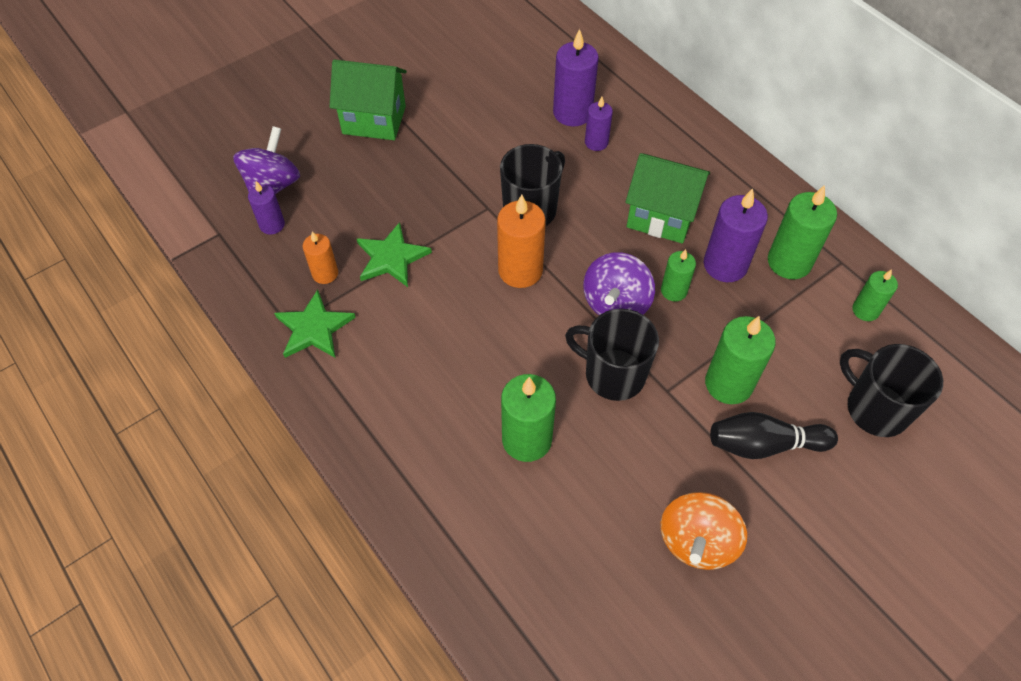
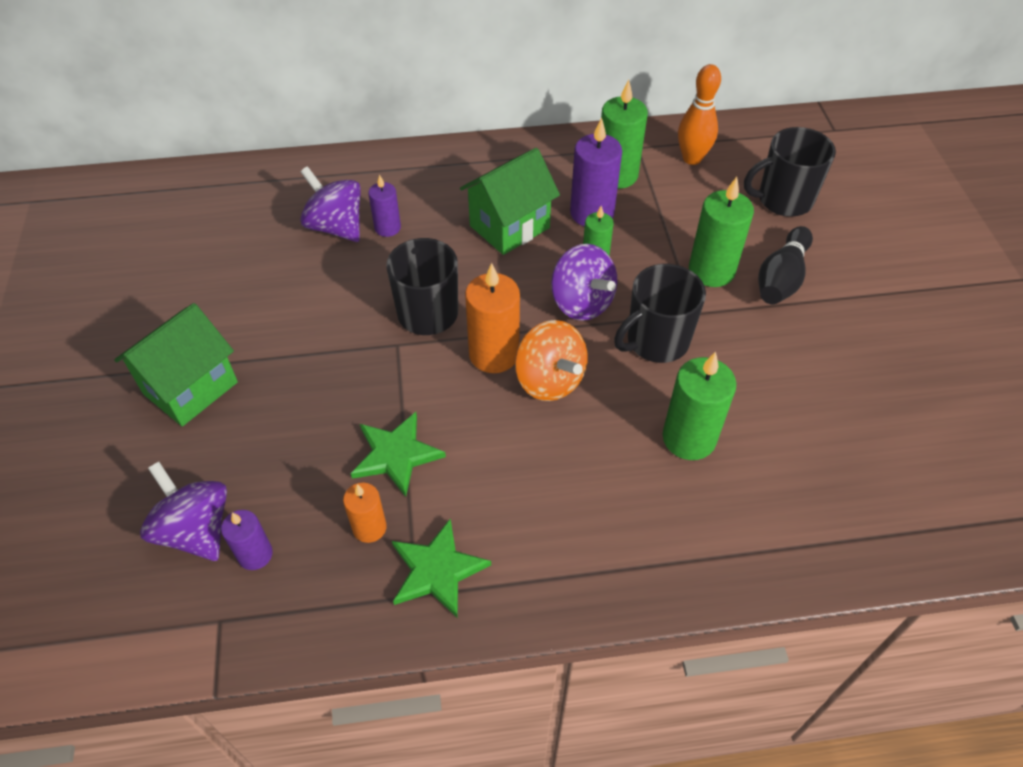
camera: 60 degrees left, 5 degrees down
purple candle [553,29,599,127] -> purple spinning top [300,166,361,242]
orange spinning top [661,492,747,570] -> orange spinning top moved to [515,320,588,401]
green candle [852,269,898,321] -> orange bowling pin [678,64,721,165]

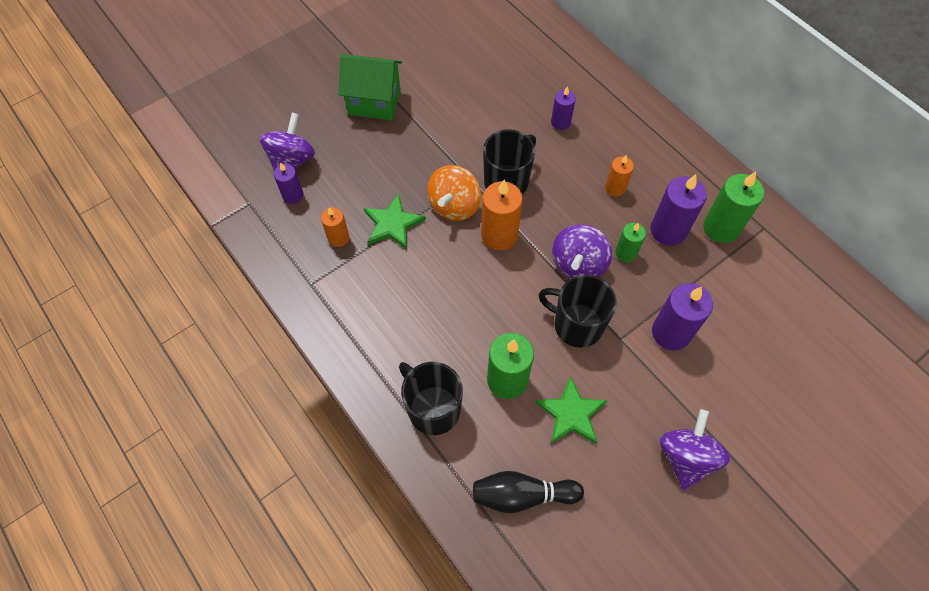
camera: 60 degrees right, 10 degrees up
purple spinning top [300,166,361,242] -> purple spinning top moved to [660,409,730,490]
green star [392,518,491,618] -> green star moved to [535,376,608,444]
green house [460,148,560,255] -> orange candle [605,155,634,197]
orange spinning top [515,320,588,401] -> orange spinning top moved to [427,165,481,221]
orange bowling pin [678,64,721,165] -> none
green candle [689,177,754,287] -> purple candle [652,283,713,351]
black mug [744,127,836,217] -> black mug moved to [399,362,463,435]
black bowling pin [758,226,813,304] -> black bowling pin moved to [473,471,584,513]

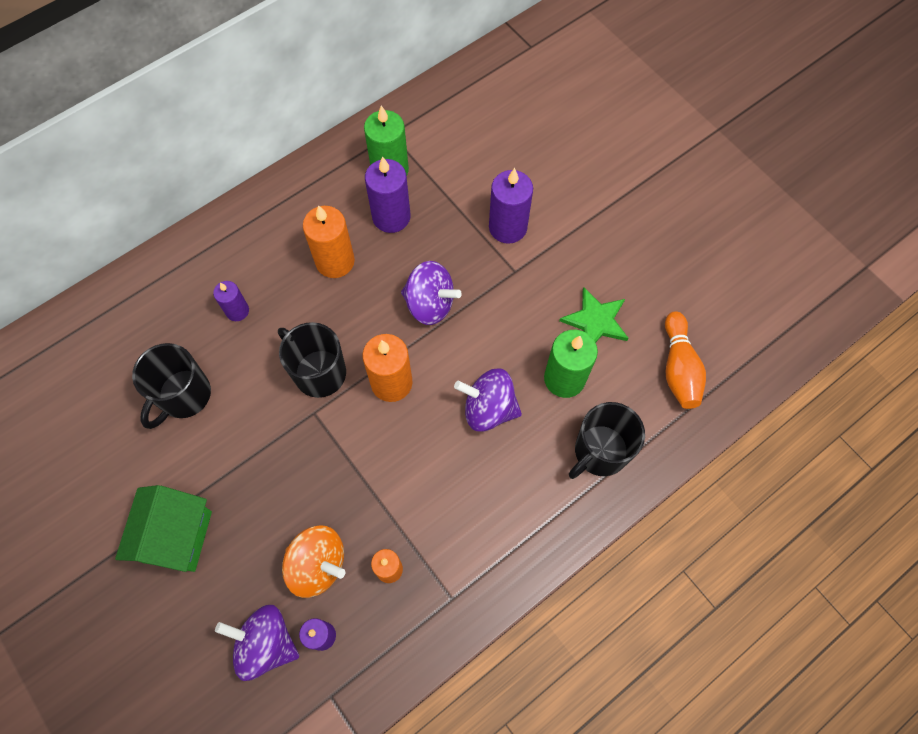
camera: 90 degrees left, 5 degrees up
green star [364,194,426,250] -> none
orange spinning top [427,165,481,221] -> orange spinning top moved to [282,525,345,598]
black bowling pin [473,471,584,513] -> orange bowling pin [665,311,706,409]
black mug [539,275,617,348] -> black mug moved to [132,343,211,429]
orange candle [605,155,634,197] -> orange candle [303,205,355,278], size x1.70
green candle [615,223,646,262] -> none
purple spinning top [660,409,730,490] -> purple spinning top moved to [454,368,522,431]

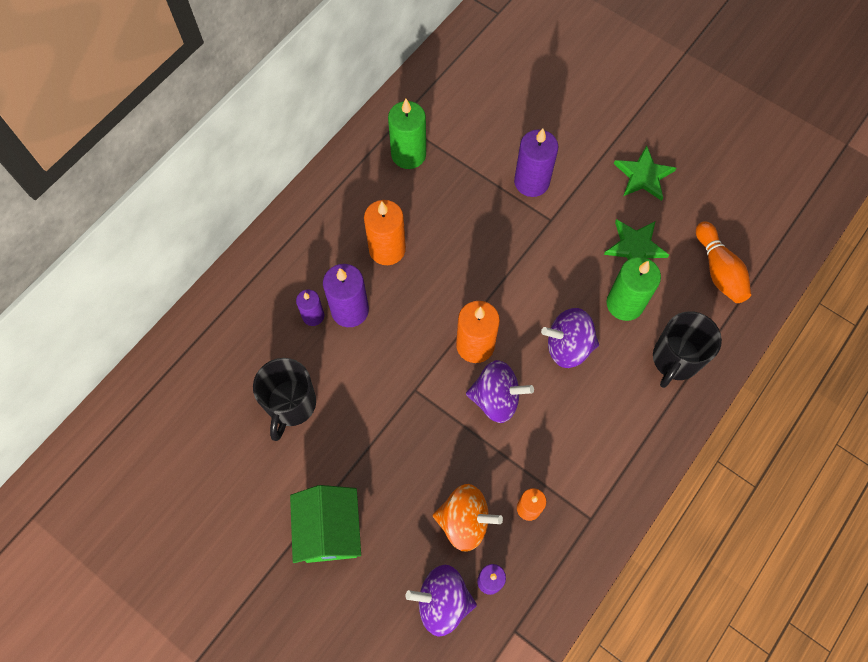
camera: 15 degrees left, 0 degrees up
black mug [278,322,346,398] -> none
purple candle [365,156,411,233] -> purple candle moved to [323,264,369,327]
purple spinning top [401,261,462,325] -> purple spinning top moved to [466,360,534,423]
none -> green star [614,146,676,201]

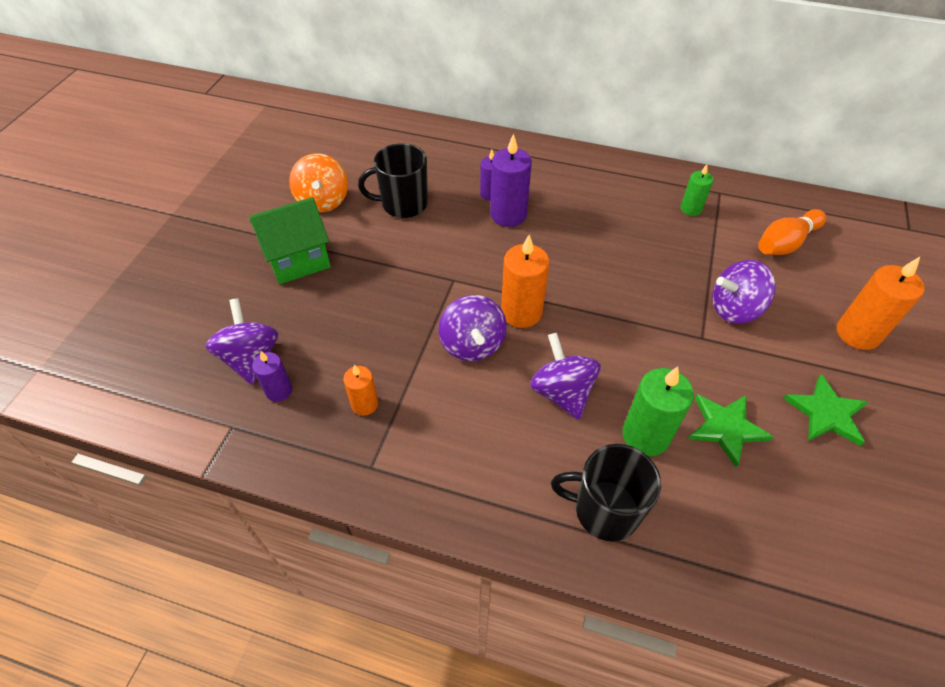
camera: 70 degrees right, 15 degrees down
orange candle [364,200,406,265] -> orange candle moved to [837,257,925,350]
green candle [388,99,426,169] -> green candle [680,165,713,216], size x0.59
orange spinning top [433,484,503,552] -> orange spinning top moved to [289,154,348,212]
purple candle [514,128,558,197] -> purple spinning top [712,260,776,324]
orange bowling pin [696,221,751,303] -> orange bowling pin moved to [758,209,826,255]

